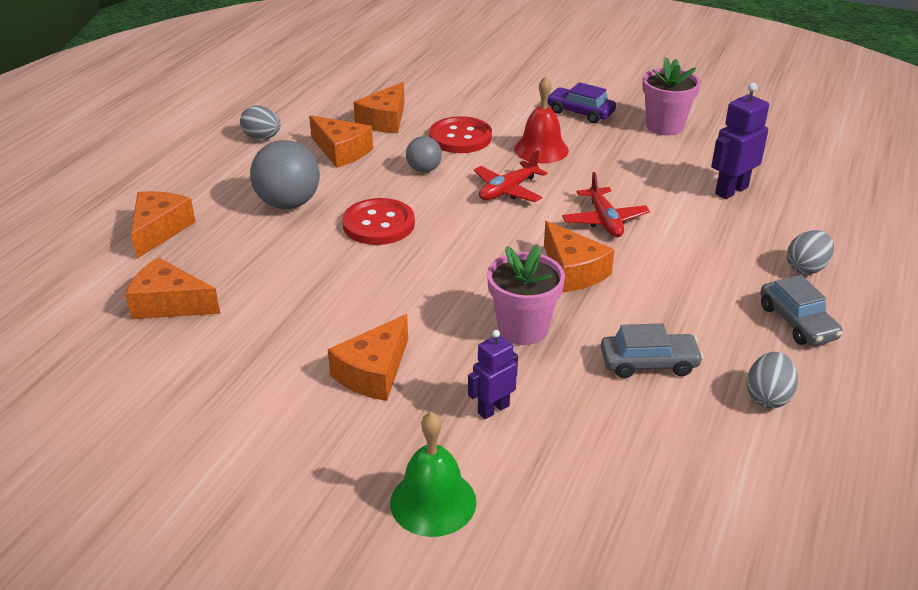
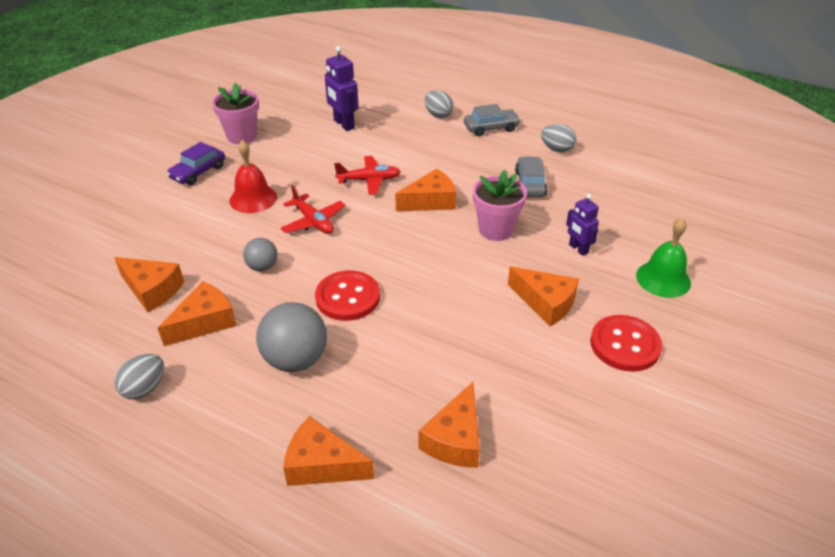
camera: 85 degrees left, 5 degrees up
red button [429,116,492,153] -> red button moved to [590,315,662,372]

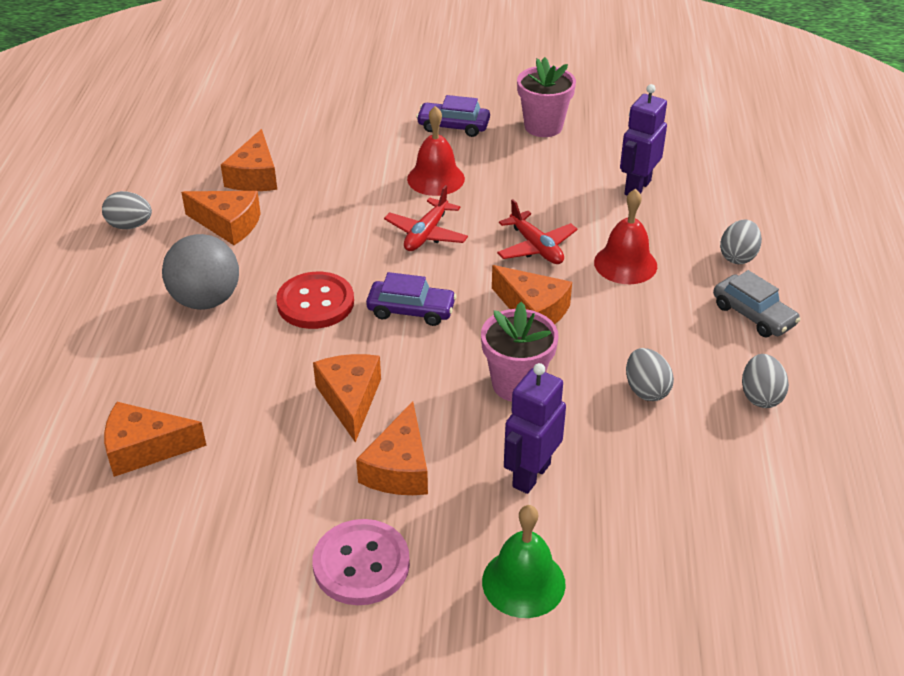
camera: 65 degrees right, 0 degrees up
grey ball [243,238,278,271] -> none
orange cheese [283,416,374,486] -> orange cheese moved to [313,354,381,442]
grey car [515,156,547,197] -> grey egg [626,348,674,401]
purple robot [566,194,599,256] -> purple robot [504,363,566,494], size x1.52
red button [590,315,662,372] -> pink button [313,519,410,605]
none -> purple car [366,272,457,326]
none -> red bell [594,189,657,284]

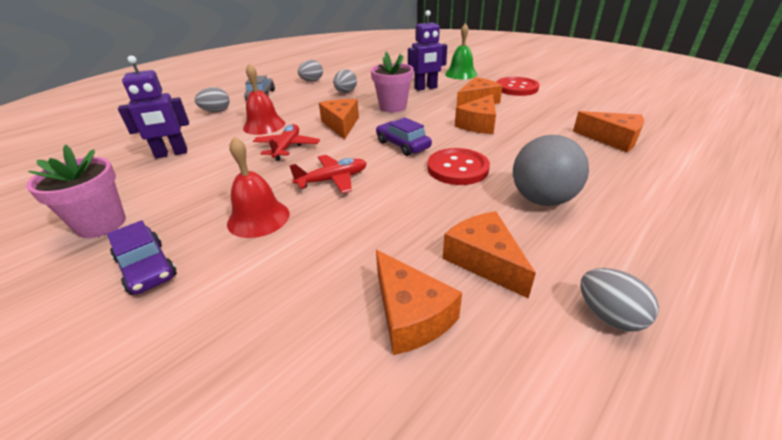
camera: 140 degrees left, 5 degrees down
orange cheese [221,129,277,191] -> orange cheese turned 105 degrees clockwise [376,250,462,355]
pink button [313,519,410,605] -> red button [497,77,540,96]

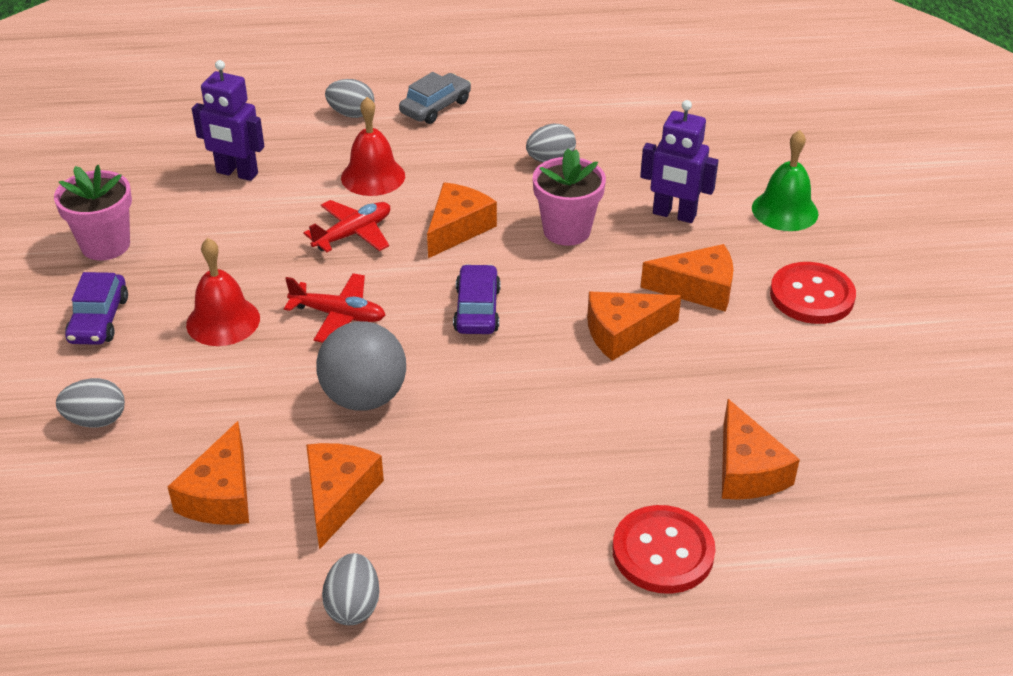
camera: 40 degrees right, 5 degrees up
grey egg [298,60,323,82] -> grey egg moved to [56,378,125,428]
red button [427,148,490,185] -> red button moved to [612,505,716,594]
grey ball [513,135,589,206] -> grey ball moved to [316,321,406,411]

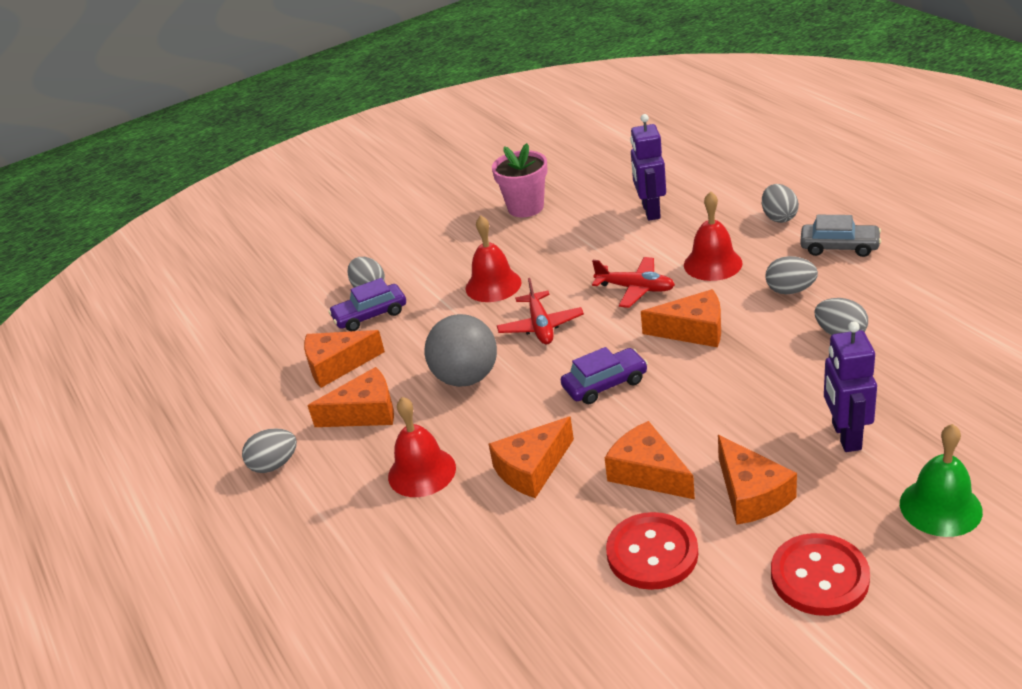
camera: 70 degrees right, 5 degrees down
purple car [65,272,128,345] -> purple car moved to [328,278,406,331]
pink flower pot [533,148,606,246] -> none
red button [612,505,716,594] -> red button moved to [606,512,698,590]
orange cheese [722,399,800,500] -> orange cheese moved to [488,416,574,498]
none -> red bell [388,397,456,497]
none -> grey egg [765,256,818,294]

